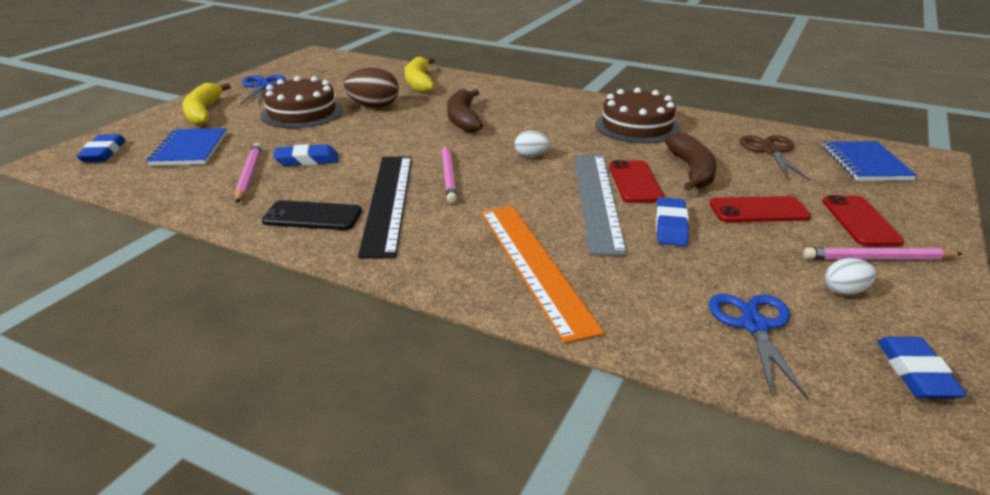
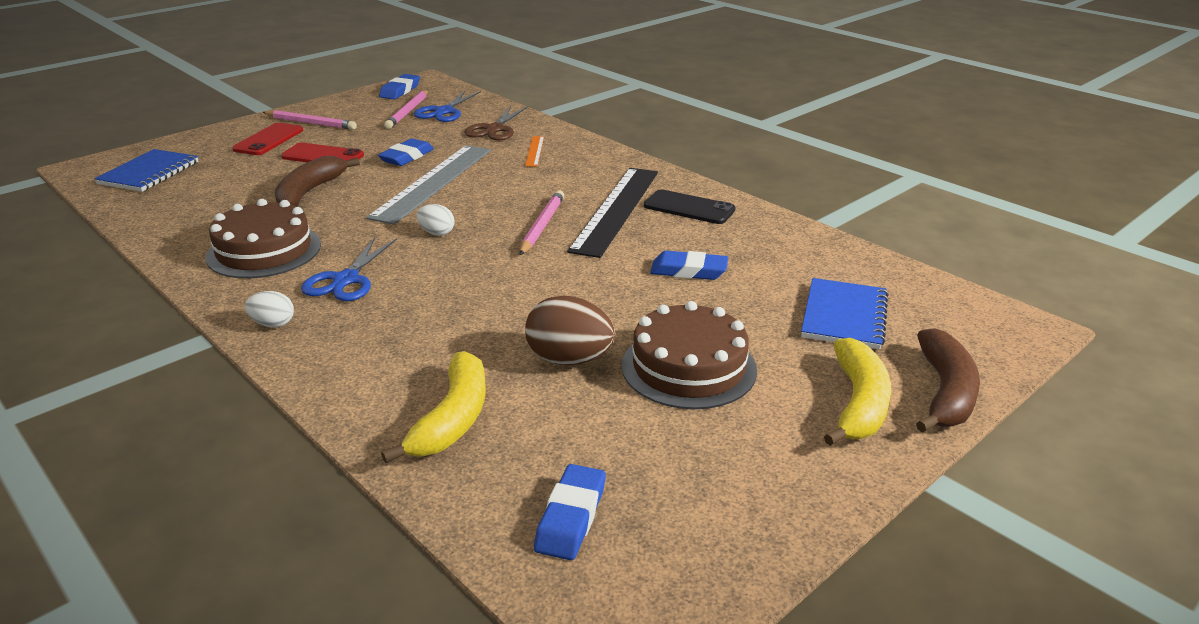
camera: 160 degrees left, 0 degrees up
blue eraser [76,134,126,162] -> blue eraser moved to [534,464,606,560]
pink pencil [235,143,262,203] -> pink pencil moved to [384,90,428,129]
blue scissors [241,75,286,104] -> blue scissors moved to [301,237,397,301]
brown banana [447,89,483,133] -> brown banana moved to [916,328,980,433]
orange ruler [481,206,605,344] -> orange ruler [525,136,544,167], size x0.43
red phone [609,160,664,203] -> none
brown scissors [739,135,811,181] -> brown scissors moved to [464,106,528,140]
white egg [825,258,876,295] -> white egg moved to [245,291,294,327]

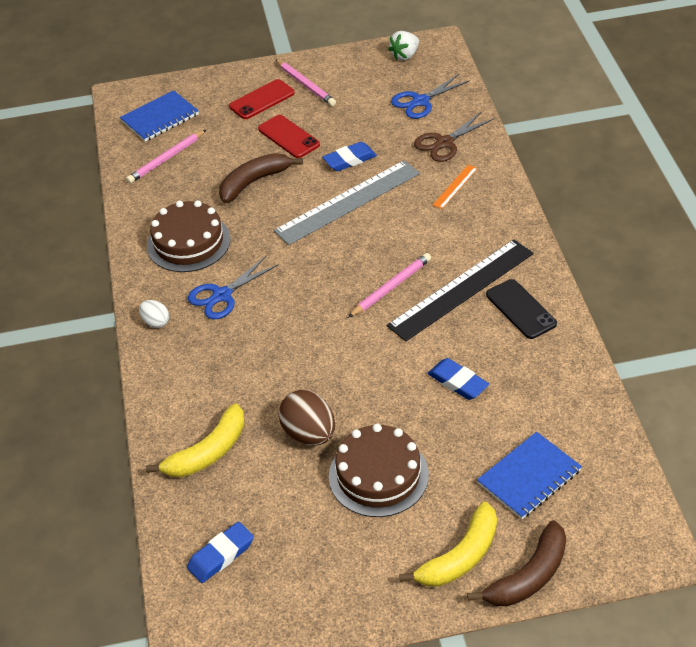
camera: 35 degrees right, 15 degrees up
blue eraser [379,74,420,99] -> white strawberry [388,31,419,61]
pink pencil [384,90,428,129] -> pink pencil moved to [126,130,206,184]
white egg [417,204,455,236] -> none

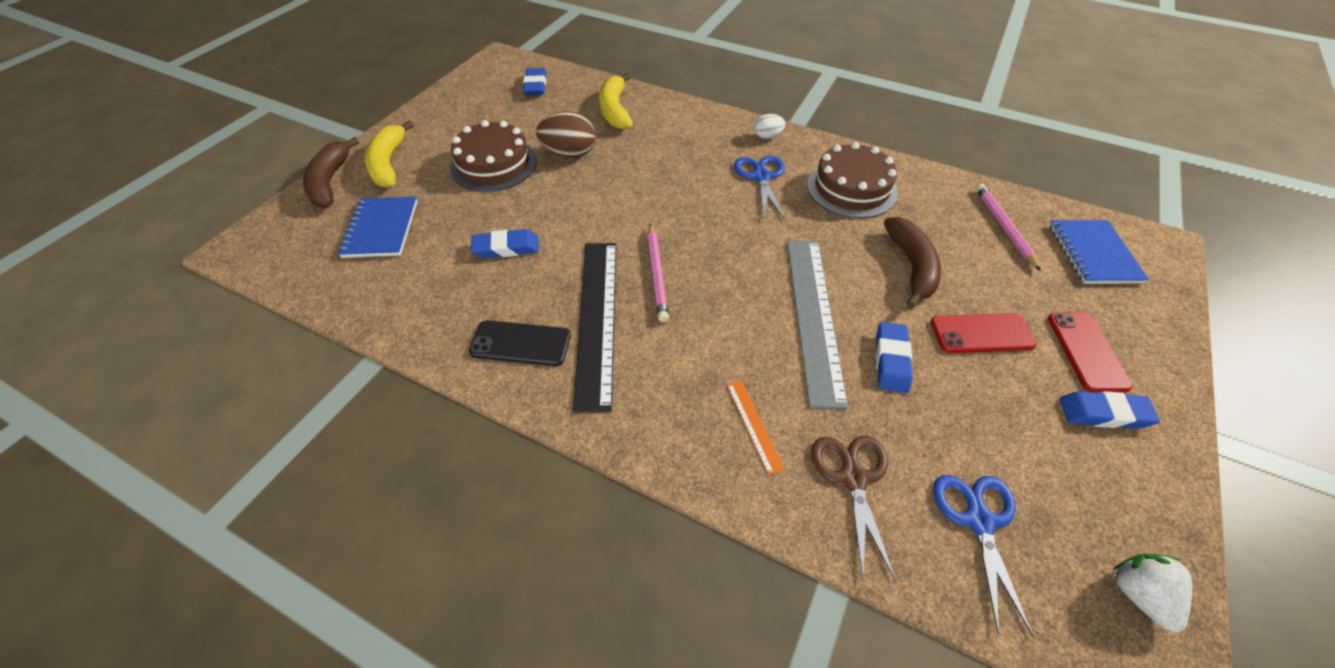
camera: 125 degrees right, 5 degrees up
pink pencil [275,59,336,106] -> blue eraser [1059,391,1160,428]

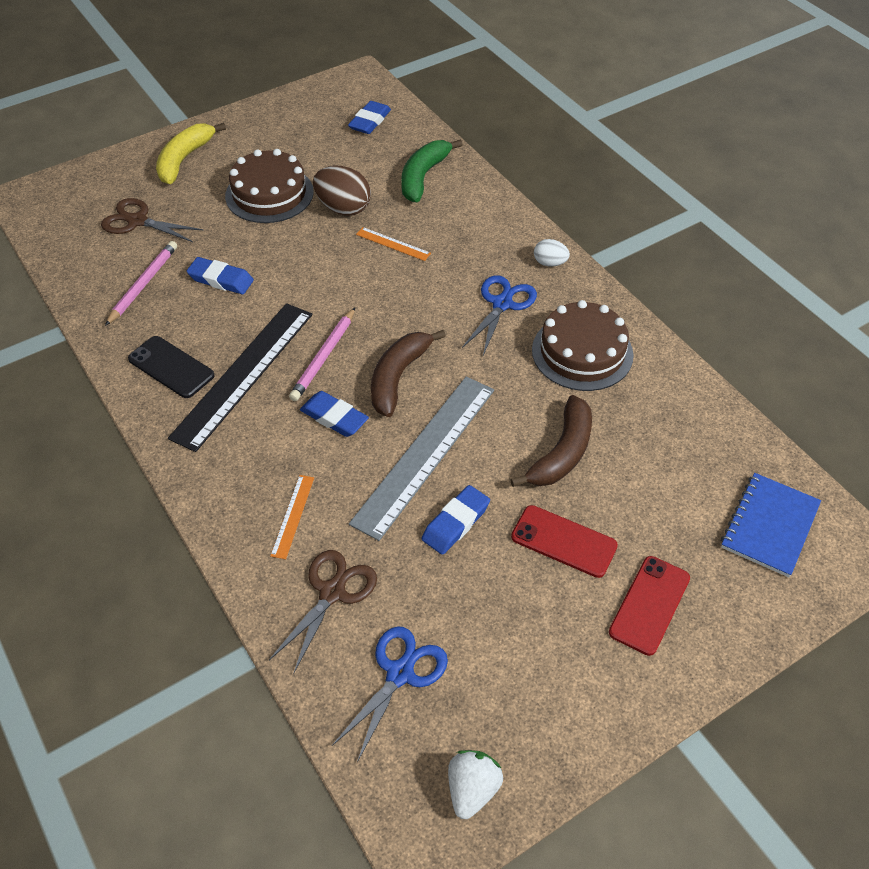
camera: 30 degrees right, 0 degrees up
brown banana [303,137,359,208] -> brown banana moved to [371,330,446,417]
blue notebook [338,197,418,258] -> brown scissors [101,198,203,242]
yellow banana [599,73,633,130] -> green banana [401,139,463,202]
pink pencil [976,183,1041,271] -> pink pencil moved to [105,241,177,326]
blue eraser [1059,391,1160,428] -> blue eraser moved to [300,391,369,437]
none -> orange ruler [356,227,431,261]

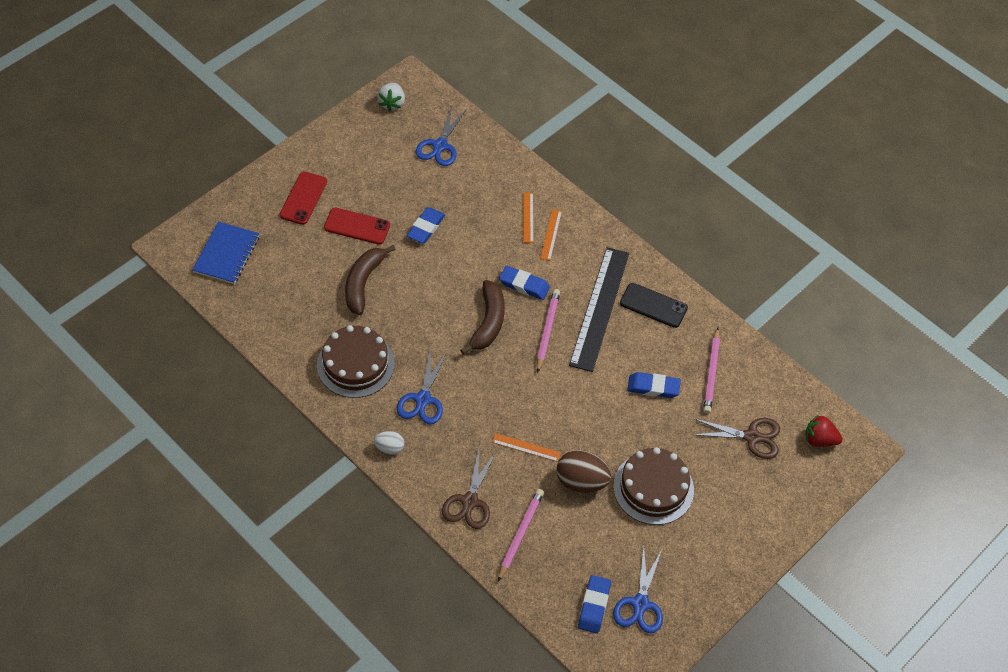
camera: 165 degrees right, 5 degrees up
yellow banana [156,123,226,184] -> none
brown scissors [269,550,377,674] -> brown scissors moved to [442,449,496,529]
grey ruler [349,377,494,541] -> none
green banana [401,139,463,202] -> pink pencil [498,489,544,581]
none -> orange ruler [540,209,562,261]
none -> blue scissors [613,545,663,634]
none -> red strawberry [805,414,842,447]

